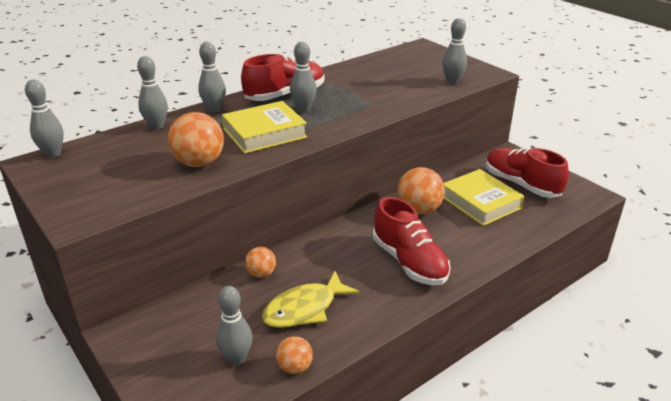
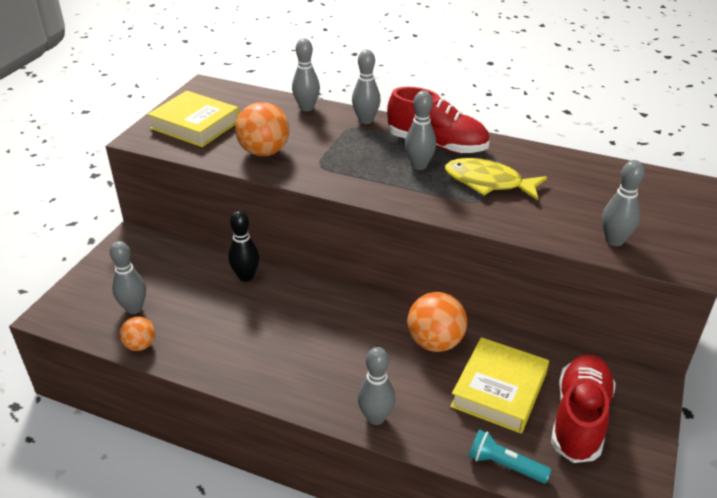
camera: 60 degrees right, 5 degrees up
grey bowling pin [25,80,64,158] -> grey bowling pin moved to [358,347,395,425]
yellow book [222,101,307,154] -> yellow book moved to [147,91,239,147]
orange ball [245,247,276,278] -> black bowling pin [228,210,259,282]
yellow fish [262,271,359,328] -> yellow fish moved to [445,158,547,200]
red shoe [373,197,451,285] -> none
none -> turquoise flashlight [469,429,551,484]

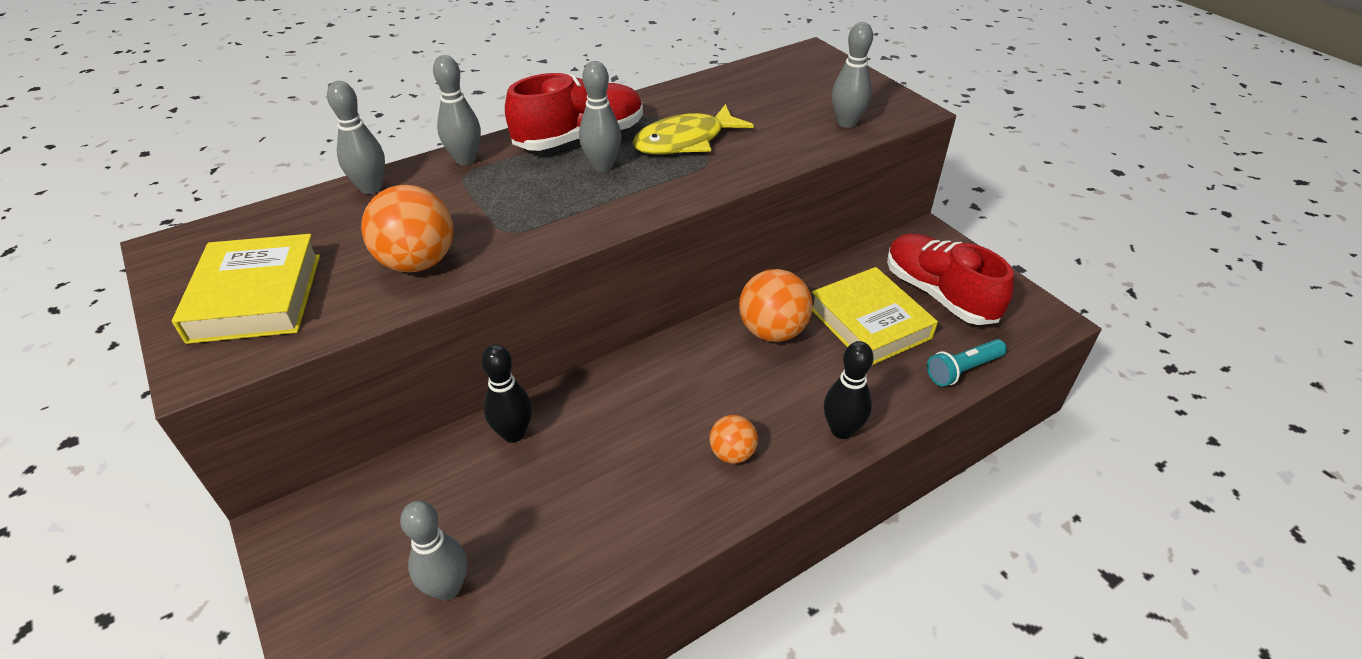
camera: 55 degrees left, 5 degrees up
orange ball [120,317,155,351] -> orange ball moved to [709,415,758,464]
yellow book [147,91,239,147] -> yellow book turned 75 degrees counterclockwise [172,234,320,344]
grey bowling pin [358,347,395,425] -> black bowling pin [824,341,874,439]

